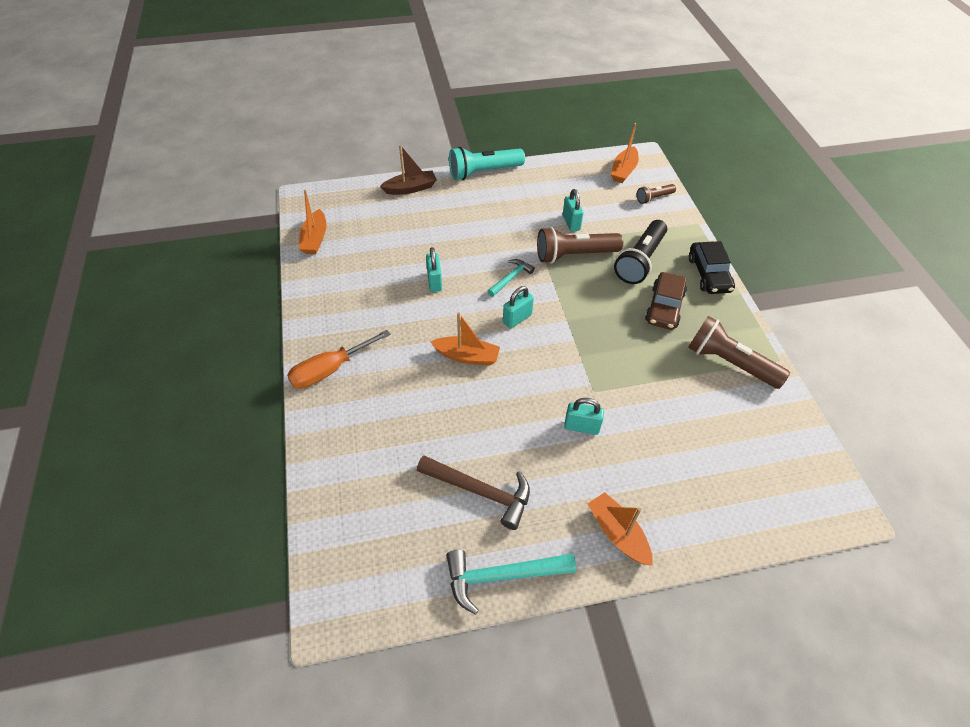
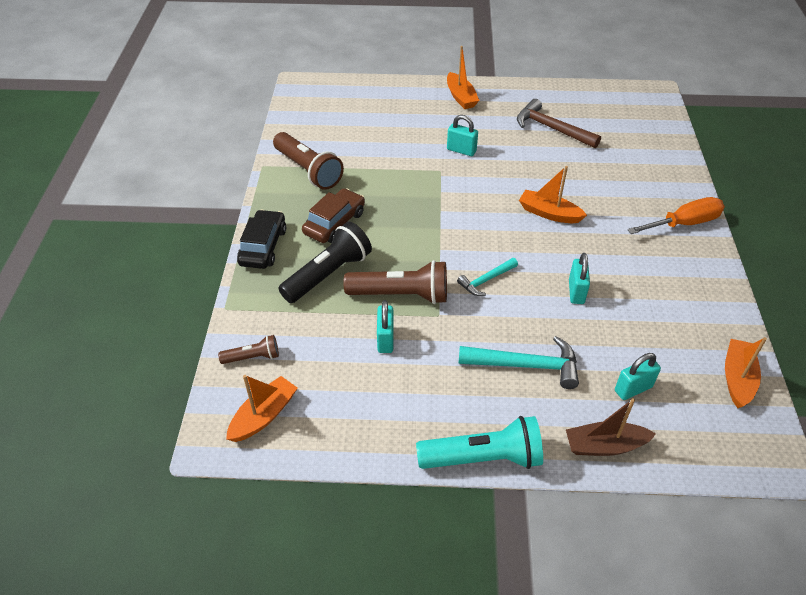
camera: 165 degrees left, 5 degrees down
turquoise hammer [446,550,576,615] -> turquoise hammer moved to [458,336,579,389]
turquoise padlock [503,286,534,328] -> turquoise padlock moved to [615,353,661,400]

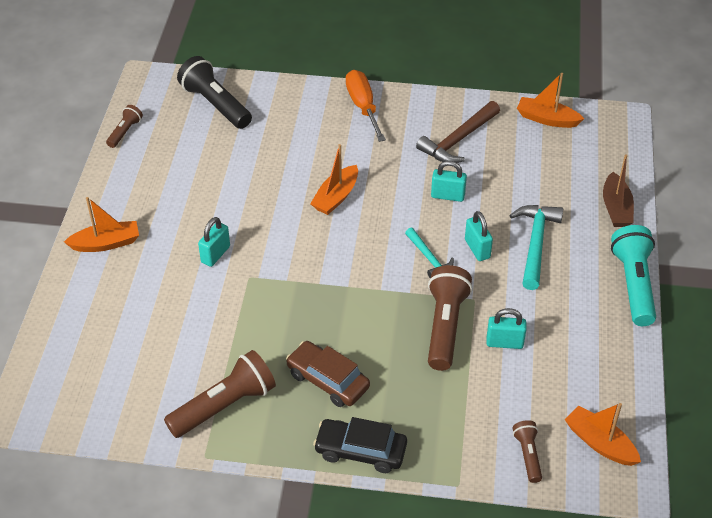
camera: 85 degrees left, 0 degrees up
black flashlight [278,222,372,303] -> black flashlight moved to [177,56,252,129]
brown hammer [517,99,601,148] -> brown hammer moved to [416,101,500,163]
turquoise padlock [615,353,661,400] -> turquoise padlock moved to [465,211,493,261]
none -> brown flashlight [106,105,143,148]

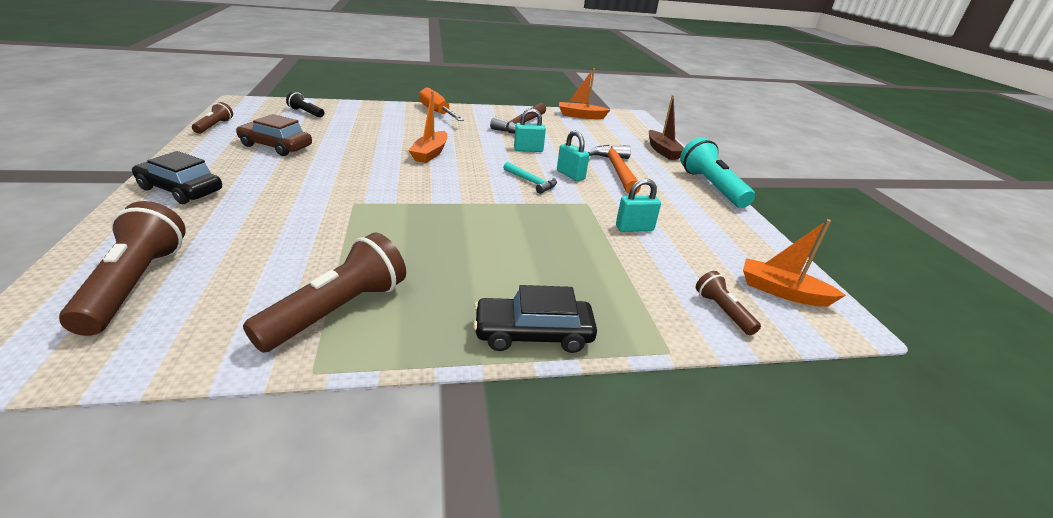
camera: 20 degrees left, 15 degrees down
orange boat [64,197,139,252] -> black car [132,151,222,204]
black flashlight [177,56,252,129] -> black flashlight [286,92,324,118], size x0.53
turquoise padlock [198,217,230,267] -> none
brown car [286,341,370,407] -> brown car moved to [236,114,312,156]
brown flashlight [428,265,473,371] -> brown flashlight moved to [59,201,186,336]
turquoise hammer [509,205,563,290] -> orange hammer [588,145,641,194]

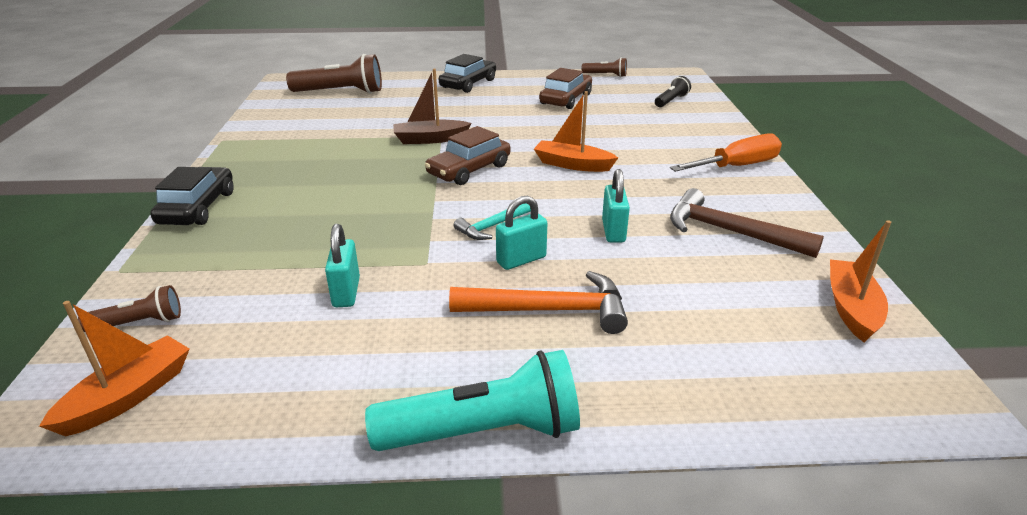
camera: 100 degrees right, 0 degrees up
brown flashlight [243,233,406,353] -> none
brown boat [649,95,684,160] -> brown boat moved to [393,69,472,144]
none -> brown car [425,126,511,185]

